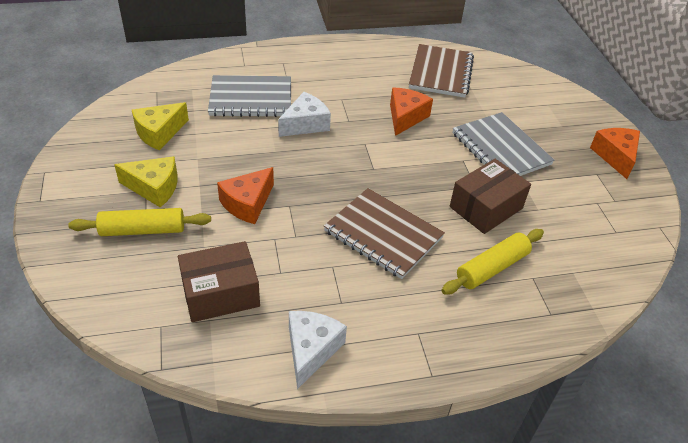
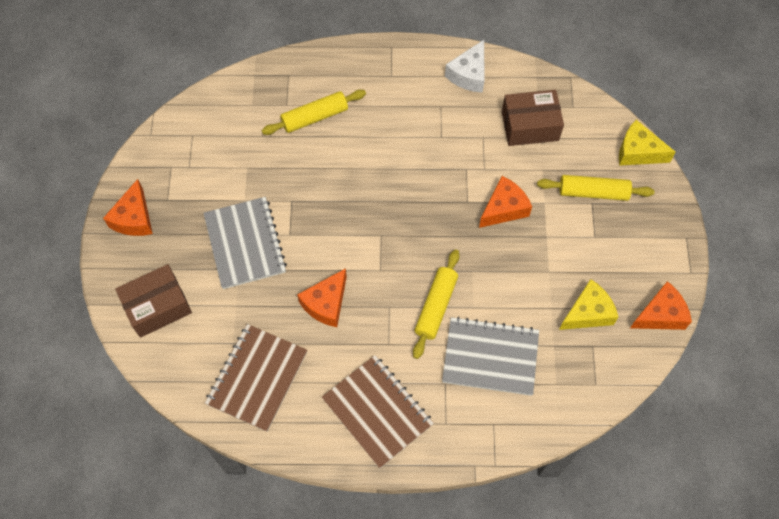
camera: 165 degrees left, 20 degrees up
yellow cheese [114,156,178,207] -> yellow cheese moved to [619,120,676,166]
white cheese [278,92,331,137] -> yellow rolling pin [413,250,460,359]
brown notebook [324,188,445,279] -> brown notebook moved to [322,355,434,468]
brown box [450,159,531,234] -> brown box moved to [115,264,192,338]
none -> orange cheese [630,281,692,330]

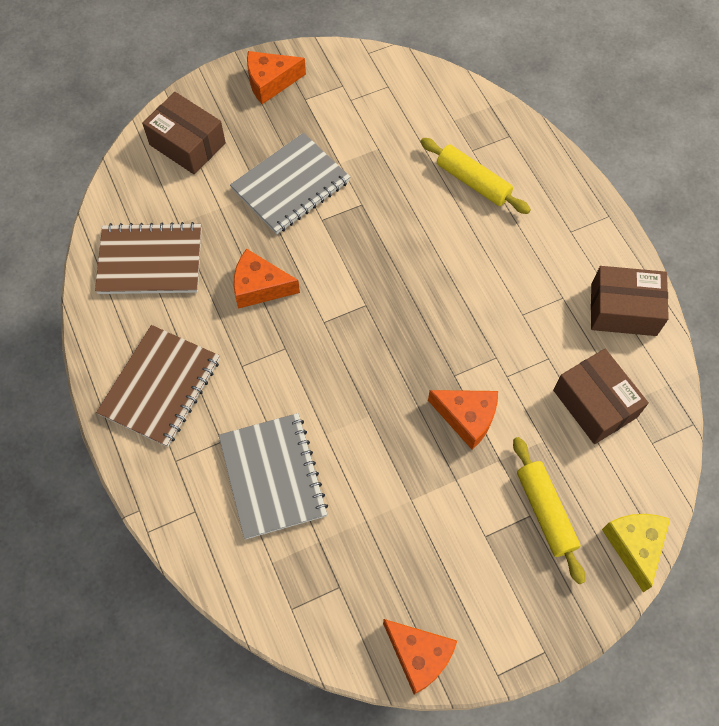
camera: 65 degrees right, 0 degrees up
yellow rolling pin [413,250,460,359] -> none
white cheese [445,40,485,93] -> brown box [591,266,669,336]
yellow cheese [559,279,618,330] -> none

